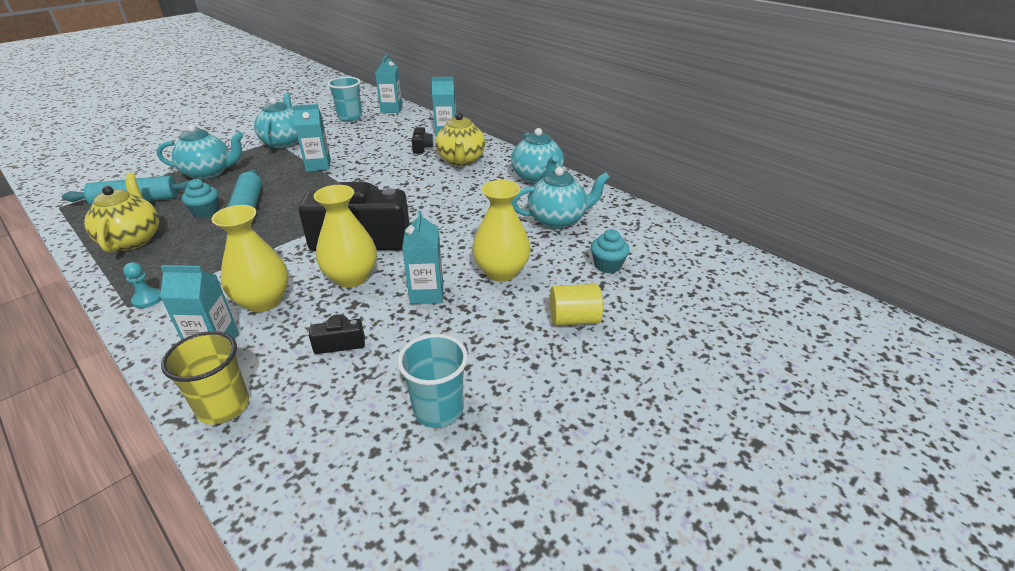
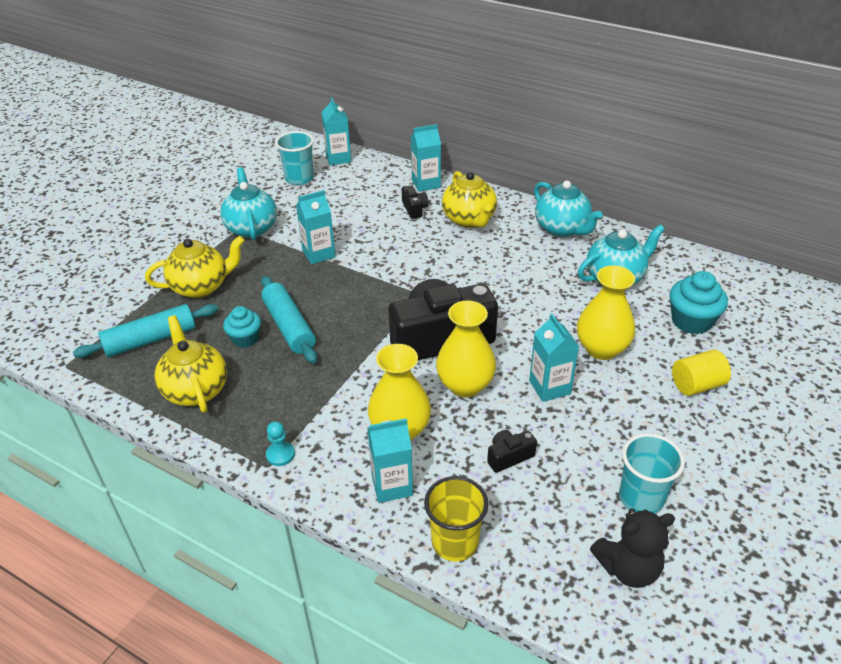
camera: 15 degrees left, 5 degrees up
turquoise teapot [156,125,244,180] -> yellow teapot [145,236,245,298]
turquoise cupcake [591,229,630,273] -> turquoise cupcake [669,271,728,334], size x1.51
none -> black teddy bear [590,508,675,588]

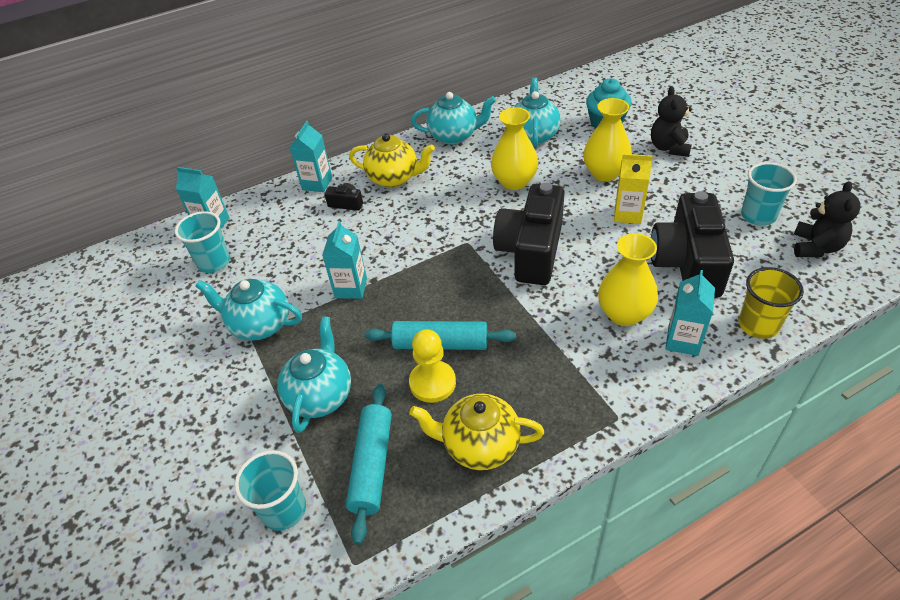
camera: 55 degrees left, 5 degrees up
yellow teapot [145,236,245,298] -> turquoise teapot [277,316,351,433]
turquoise cupcake [223,306,261,348] -> yellow pawn [409,329,456,403]
turquoise pawn [266,421,295,466] -> none
yellow vase [436,301,496,398] -> yellow vase moved to [491,107,538,190]
black camera [487,430,537,473] -> black camera [651,191,734,298], size x2.47
turquoise carton [529,314,579,402] -> yellow carton [614,154,653,224]
yellow cylinder [672,350,731,396] -> black teddy bear [651,86,692,157]
none -> turquoise cup [234,450,306,531]

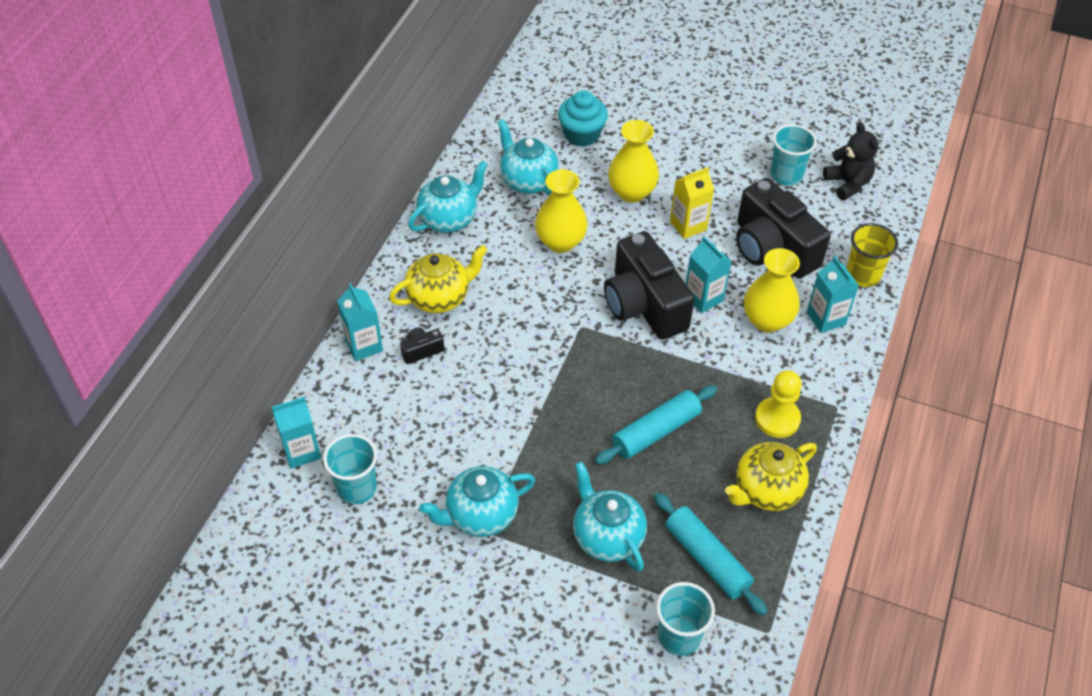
camera: 45 degrees left, 5 degrees up
turquoise carton [322,221,367,299] -> turquoise carton moved to [686,236,732,313]
yellow pawn [409,329,456,403] -> yellow pawn moved to [755,370,802,438]
black teddy bear [651,86,692,157] -> none

